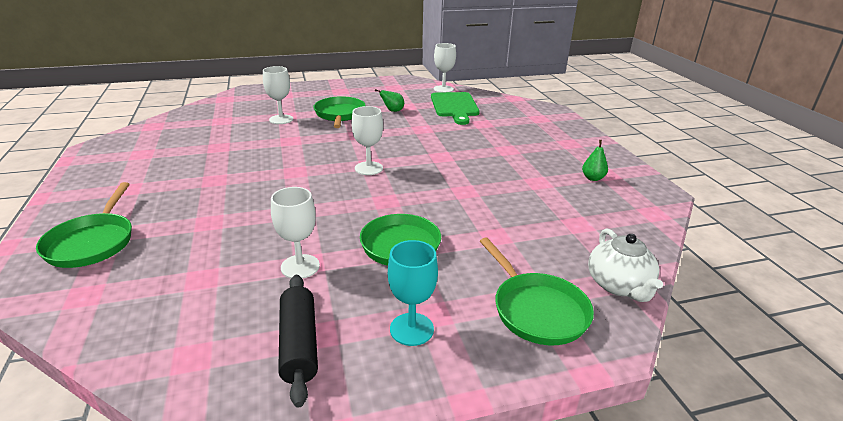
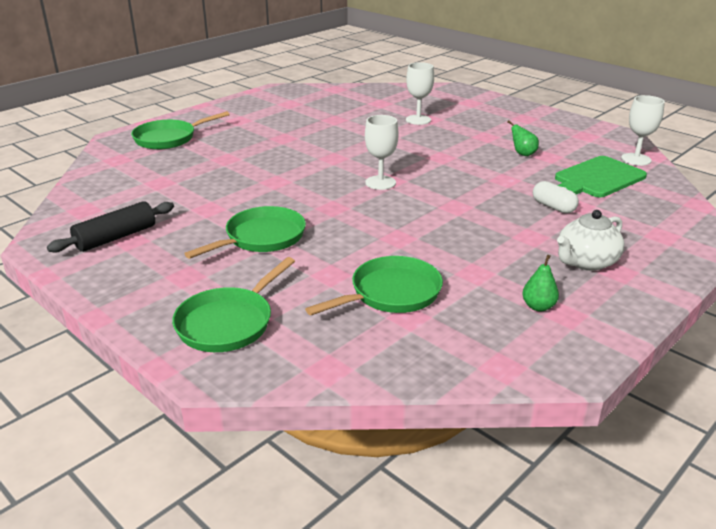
camera: 60 degrees right, 0 degrees up
white goblet [271,187,320,279] -> none
green pan [314,96,366,128] -> green pan moved to [305,256,443,315]
turquoise goblet [388,240,438,346] -> none
white teapot [588,229,663,302] -> white teapot moved to [557,210,625,271]
none -> white capsule [533,181,579,213]

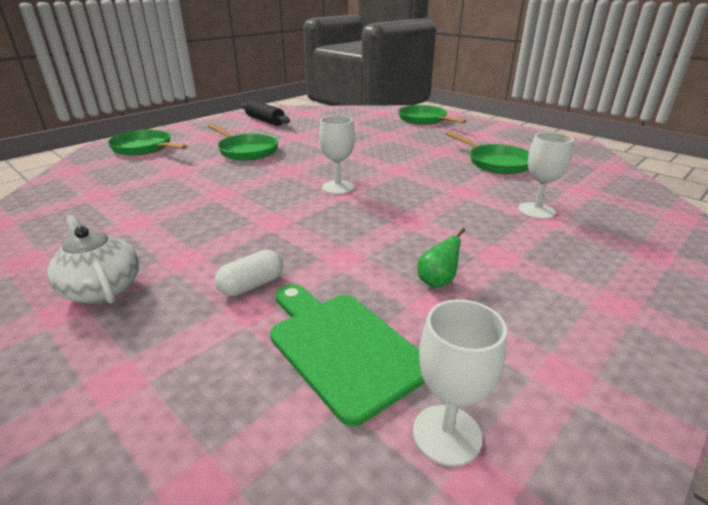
camera: 90 degrees right, 0 degrees up
green pan [305,256,443,315] -> green pan moved to [445,131,529,174]
green pear [522,255,559,312] -> none

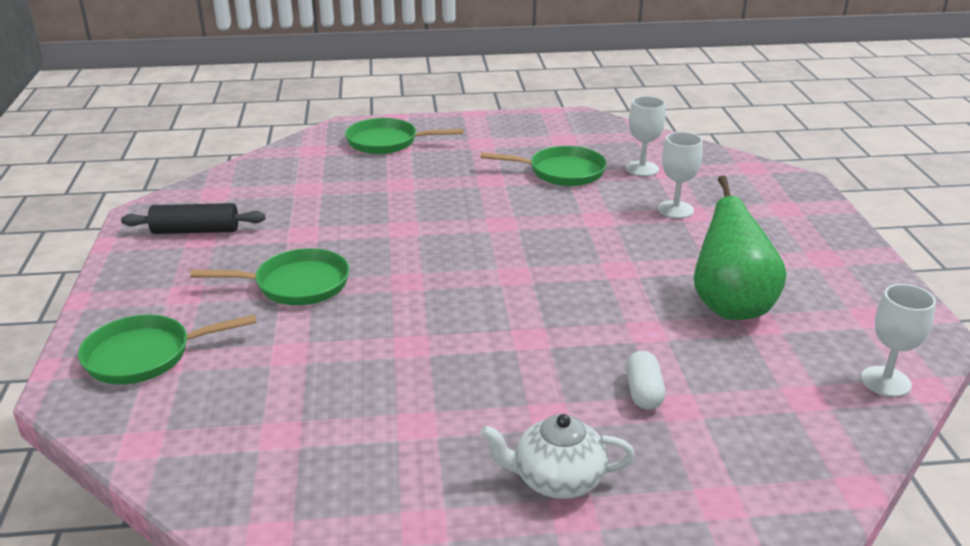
camera: 50 degrees left, 0 degrees up
green cutting board [270,284,425,426] -> none
white goblet [319,116,355,194] -> white goblet moved to [626,96,666,176]
green pear [417,228,465,288] -> green pear [694,175,787,320], size x2.40

